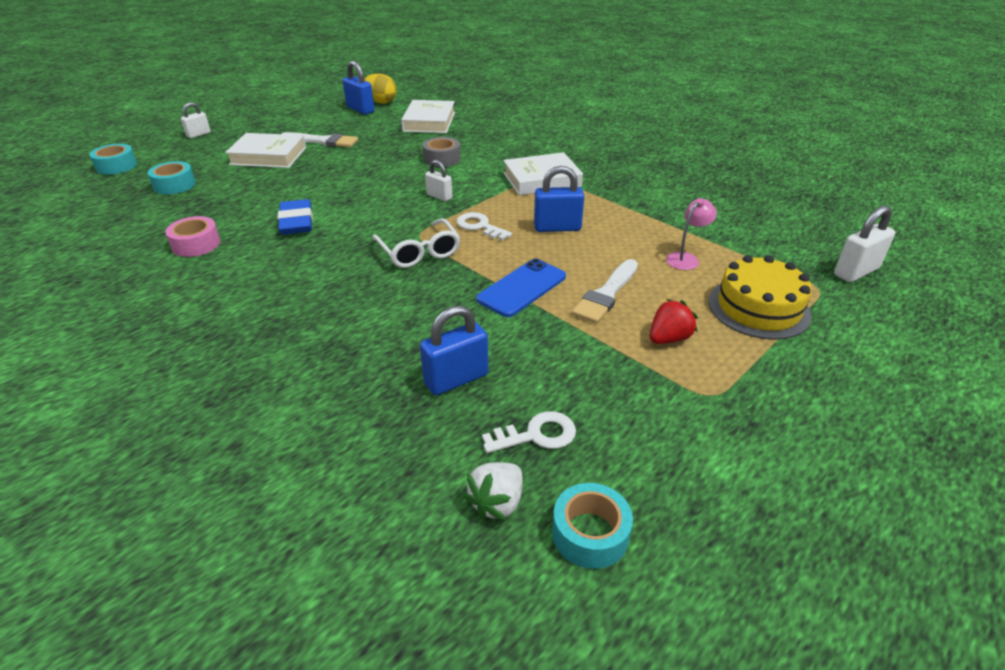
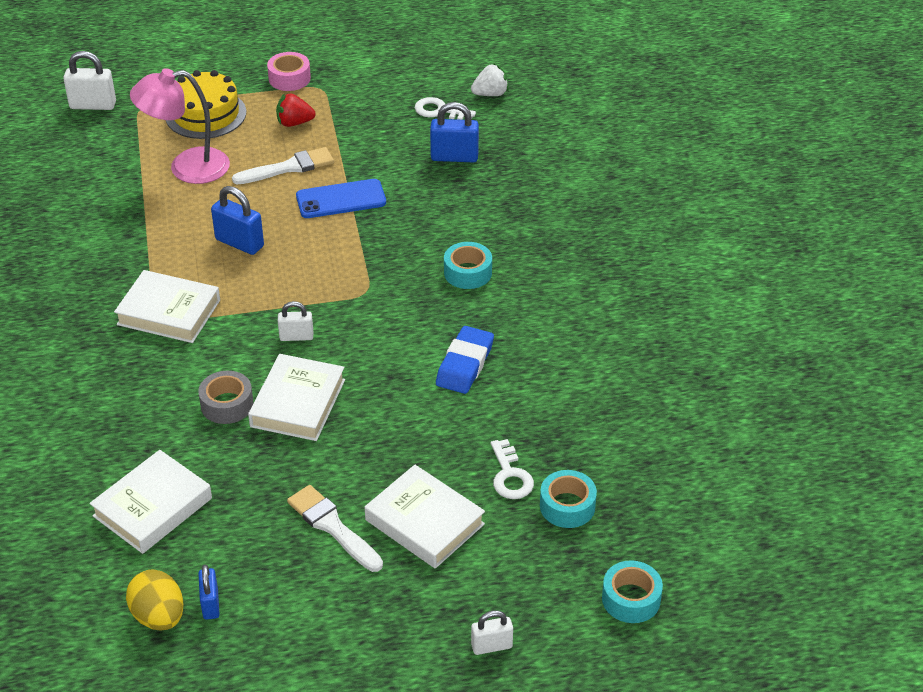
camera: 145 degrees left, 5 degrees up
pink tape [165,216,220,257] -> pink tape moved to [267,52,311,91]
blue padlock [343,61,375,115] -> blue padlock [198,564,219,620], size x0.63
white glasses [372,218,460,268] -> none
white padlock [425,160,452,201] -> white padlock turned 75 degrees counterclockwise [278,301,313,341]
white key [456,212,512,240] -> white key moved to [491,439,534,499]
turquoise tape [552,483,633,569] -> turquoise tape moved to [444,242,492,289]
pink lamp [666,198,717,270] -> pink lamp [130,68,230,184], size x1.92
none -> white book [248,354,345,441]

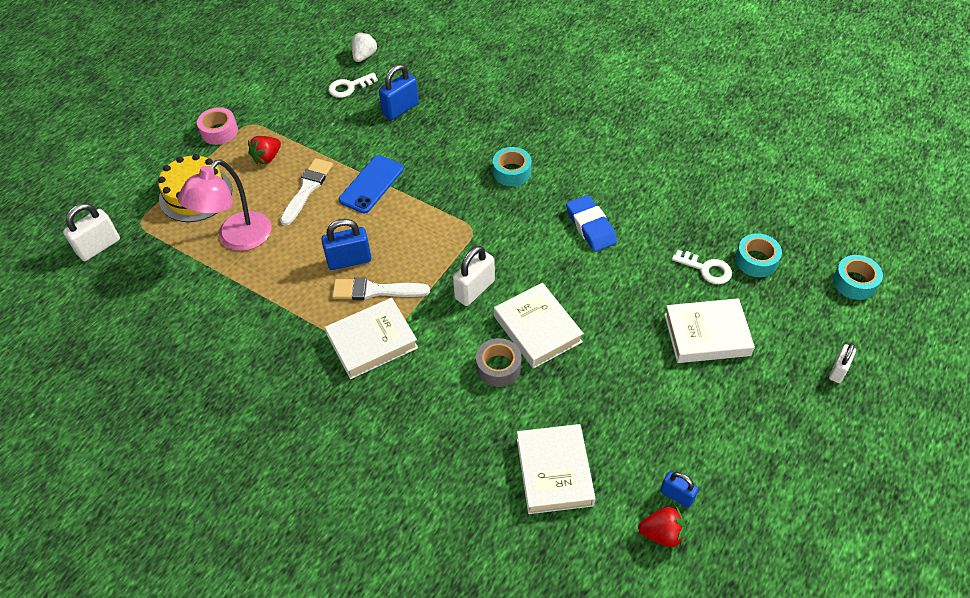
camera: 45 degrees left, 10 degrees up
yellow egg [126,569,184,631] -> red strawberry [638,506,686,547]
white padlock [278,301,313,341] -> white padlock [453,246,495,306], size x1.58
white brush [287,485,383,572] -> white brush moved to [332,278,430,300]

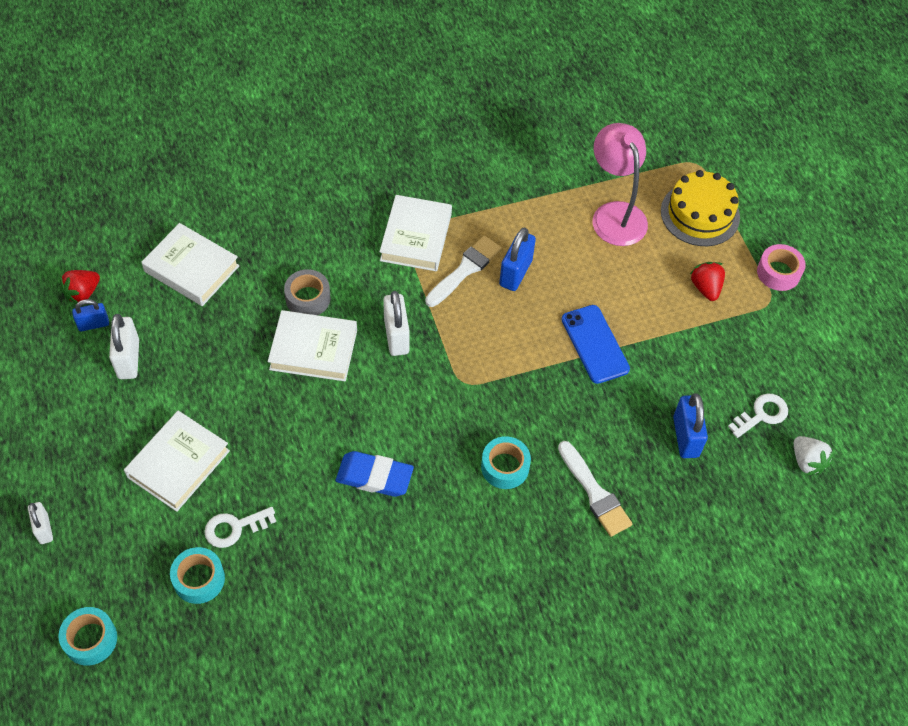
camera: 125 degrees right, 5 degrees up
white padlock [63,203,120,261] -> white padlock moved to [109,314,139,379]
white brush [280,158,333,226] -> white brush moved to [558,441,632,537]
white key [328,72,378,98] -> white key turned 45 degrees clockwise [728,394,788,438]

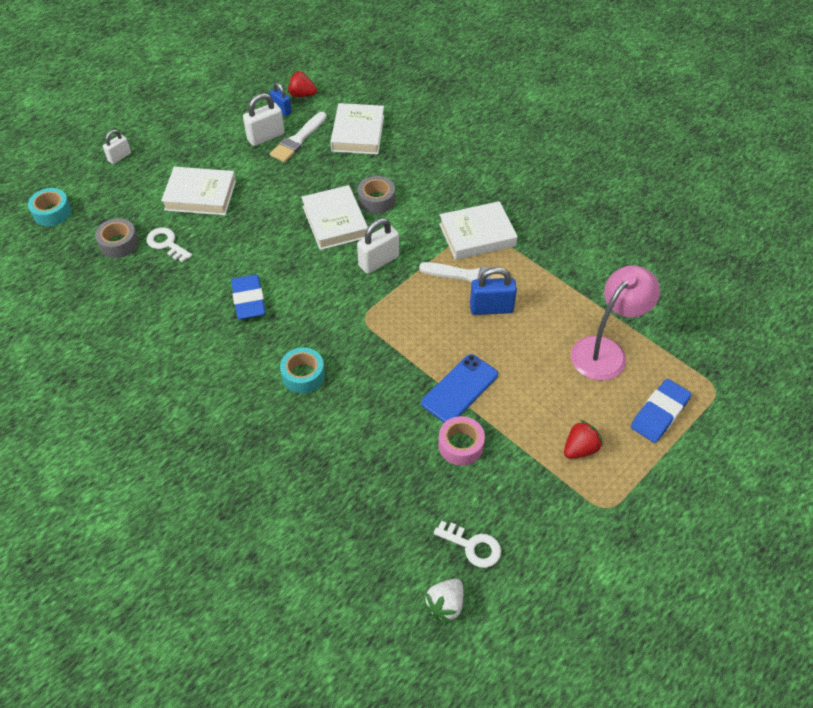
camera: 65 degrees right, 5 degrees down
turquoise tape [170,547,225,604] -> grey tape [95,218,139,258]
white brush [558,441,632,537] -> white brush moved to [270,112,327,162]
yellow cake [661,170,740,246] -> blue eraser [631,379,692,443]
blue padlock [673,393,708,458] -> none
pink tape [757,244,806,291] -> pink tape moved to [438,416,485,466]

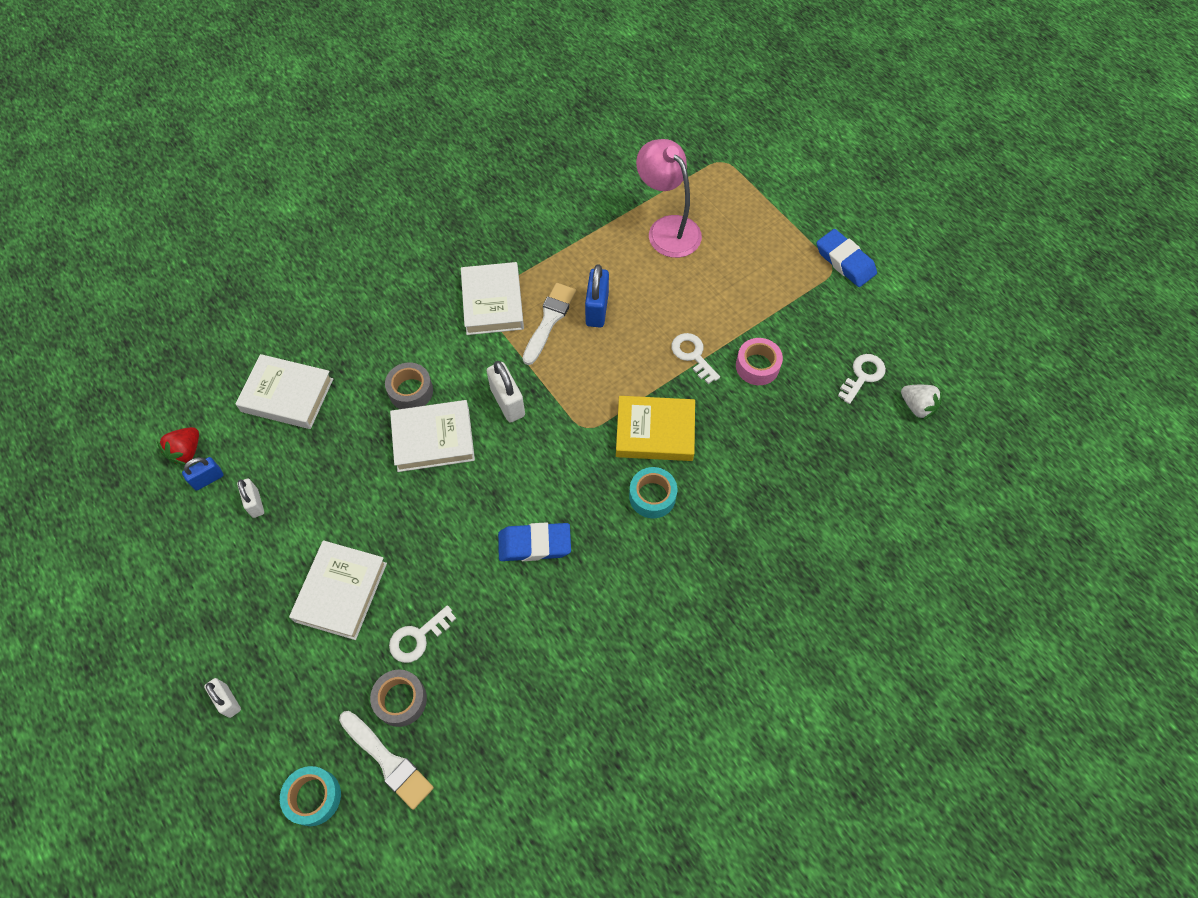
camera: 80 degrees left, 10 degrees up
white padlock [243,93,285,146] -> white padlock [237,479,264,518], size x0.63
white brush [270,112,327,162] -> white brush moved to [339,711,434,810]
blue phone [421,354,498,423] -> white key [671,333,720,384]
red strawberry [564,420,603,459] -> none
blue eraser [631,379,692,443] -> blue eraser moved to [816,229,877,287]
none -> yellow book [616,396,695,461]

